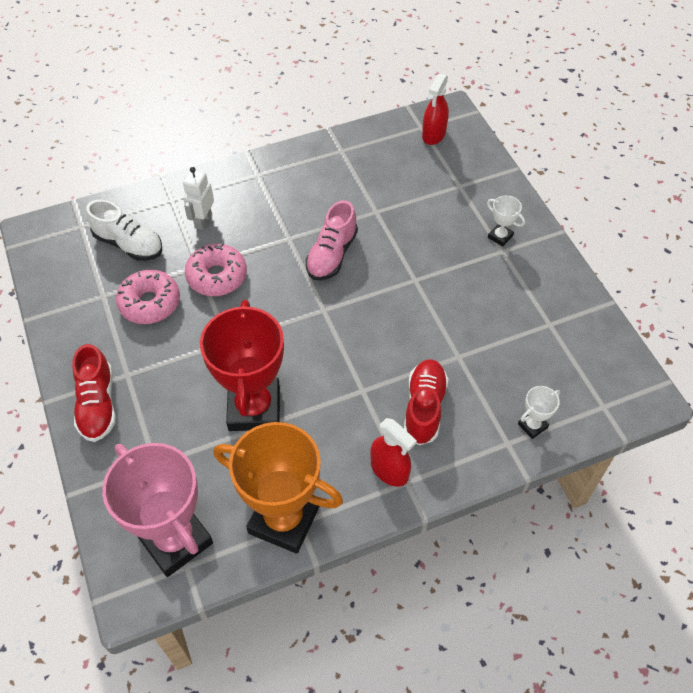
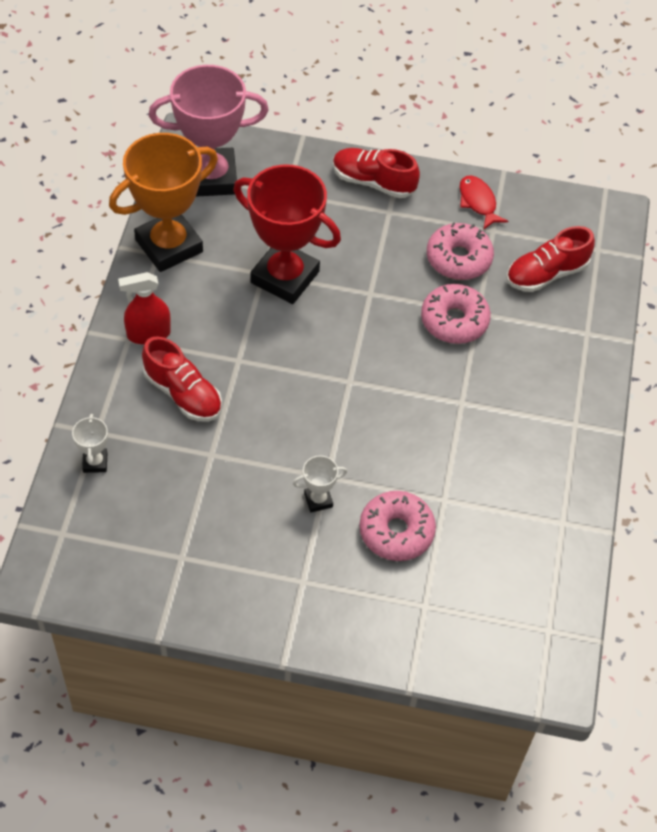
camera: 120 degrees right, 0 degrees up
white shoe [86,200,162,261] -> red shoe [506,226,595,292]
white robot [183,167,214,230] -> none
pink shoe [305,200,358,280] -> none
red spray bottle [422,73,449,145] -> none
white trophy [487,195,525,247] -> white trophy moved to [293,455,347,512]
none -> pink donut [359,491,436,561]
none -> red fish [460,176,508,230]

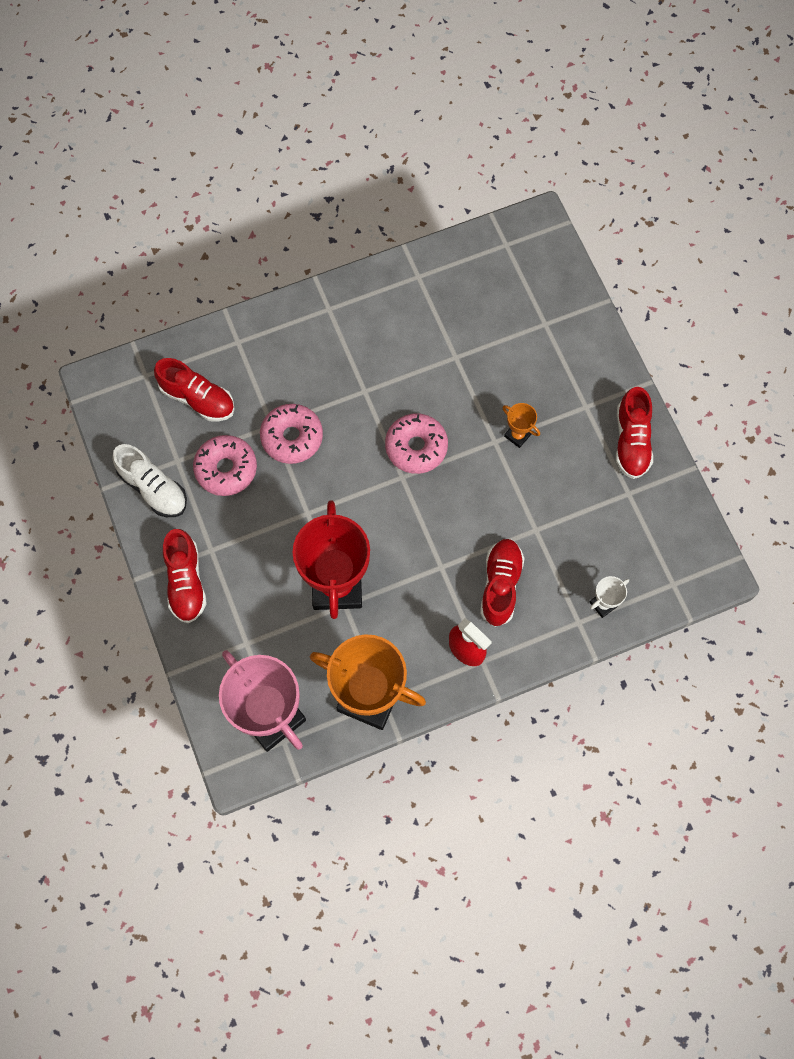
camera: 120 degrees left, 15 degrees up
white trophy [293,455,347,512] -> orange trophy [502,403,540,448]
pink donut [359,491,436,561] -> pink donut moved to [385,413,448,474]
red fish [460,176,508,230] -> white shoe [112,444,187,517]
none -> red shoe [616,387,653,479]

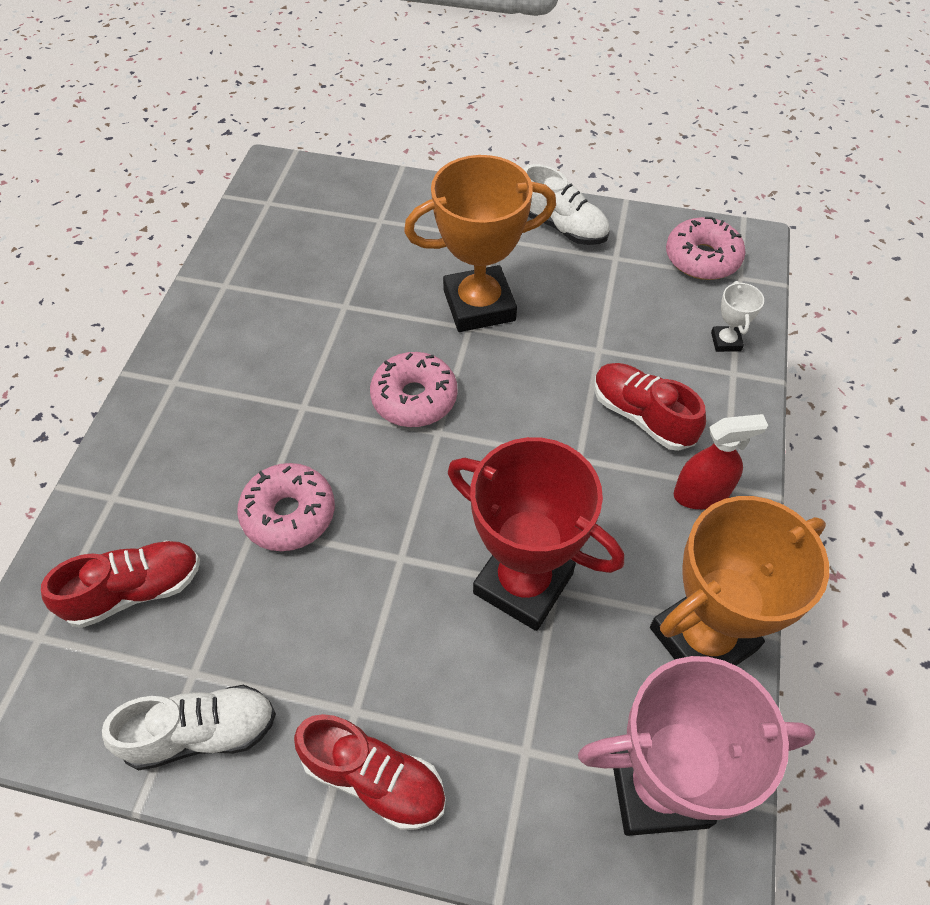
camera: 55 degrees left, 15 degrees down
pink donut [193,435,257,496] -> pink donut moved to [666,217,746,280]
orange trophy [502,403,540,448] -> orange trophy [404,155,556,332], size x2.37
red shoe [616,387,653,479] -> white shoe [523,164,610,245]

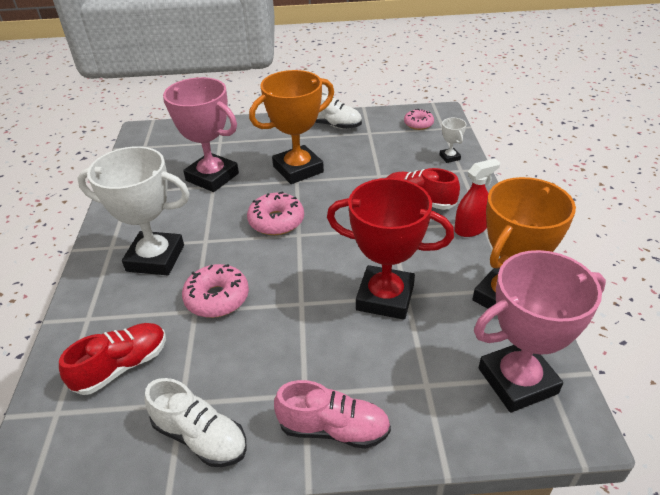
camera: 15 degrees left, 15 degrees down
white shoe [102,685,276,770] -> white shoe turned 60 degrees clockwise [145,378,247,467]
red shoe [294,714,446,830] -> pink shoe [274,380,391,449]
pink donut [666,217,746,280] -> pink donut [404,109,434,130], size x0.65
none -> white trophy [77,146,190,275]
none -> pink trophy [163,77,239,192]

